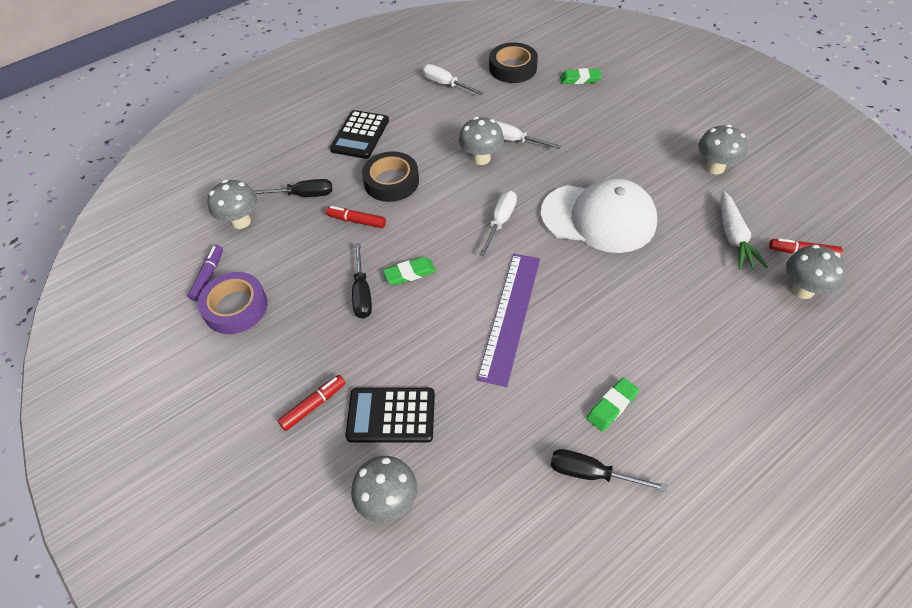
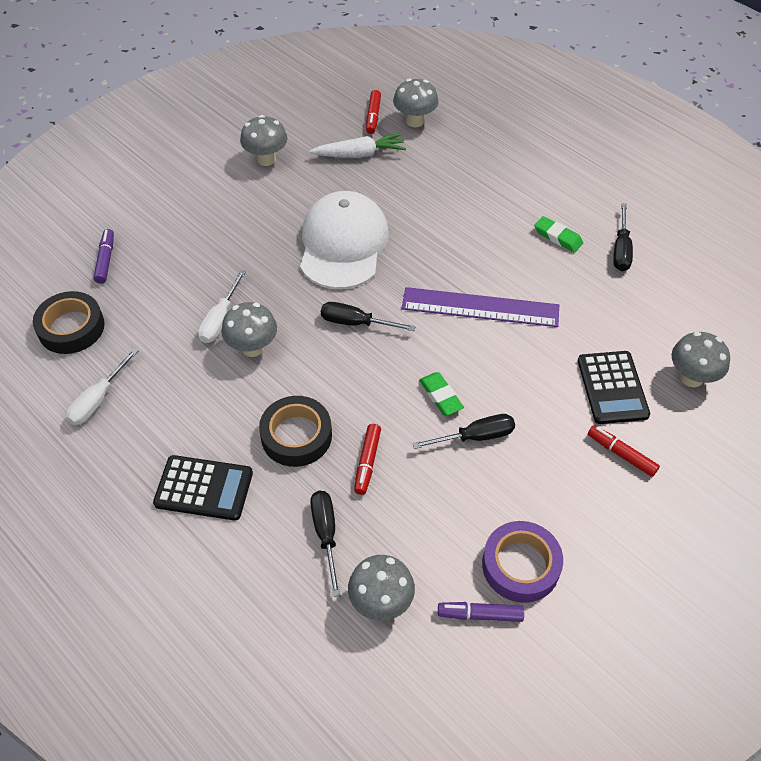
camera: 100 degrees left, 0 degrees up
white screwdriver [479,191,517,256] -> black screwdriver [321,302,416,331]
green eraser [560,68,602,84] -> purple marker [94,229,114,284]

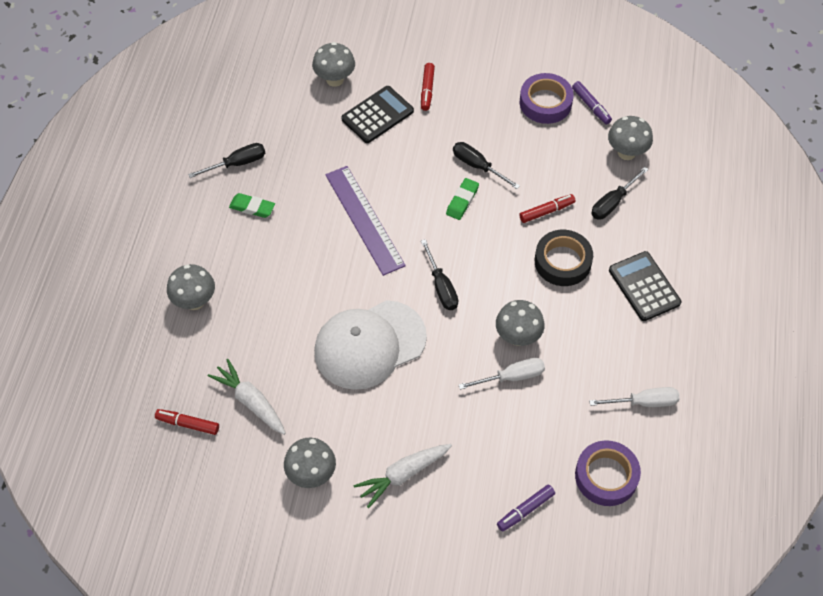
camera: 125 degrees left, 5 degrees up
black tape [33,291,105,354] -> purple tape [575,440,641,506]
red marker [366,90,381,134] -> red marker turned 135 degrees counterclockwise [155,409,219,435]
grey mushroom [393,78,438,127] -> grey mushroom moved to [167,264,215,310]
green eraser [534,216,583,253] -> green eraser turned 75 degrees counterclockwise [229,193,275,218]
none -> white carrot [353,444,452,508]

